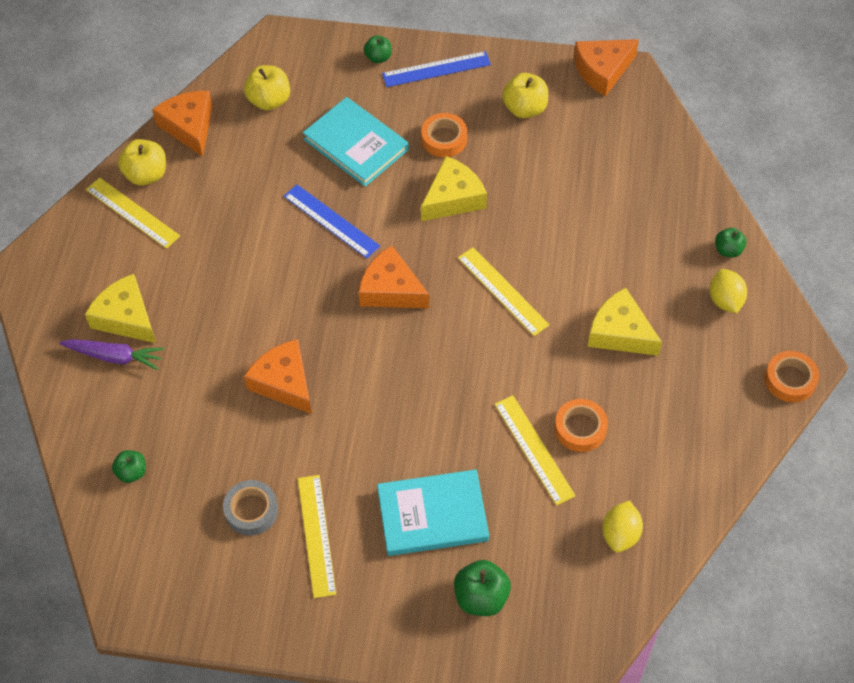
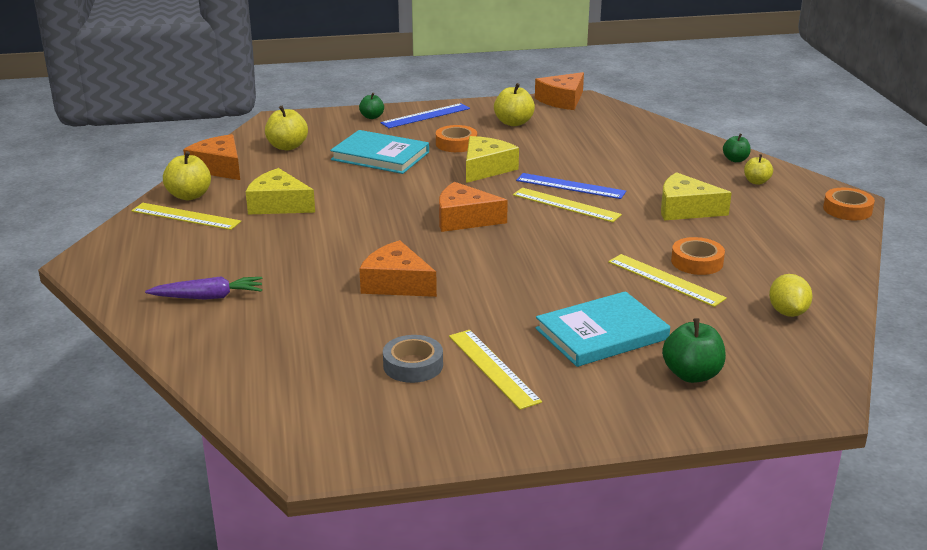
camera: 20 degrees left, 30 degrees down
yellow cheese [85,274,156,343] -> yellow cheese moved to [246,168,315,214]
green apple [112,450,146,483] -> none
blue ruler [284,185,380,258] -> blue ruler moved to [516,173,626,199]
yellow lemon [710,269,747,313] -> yellow apple [744,154,773,185]

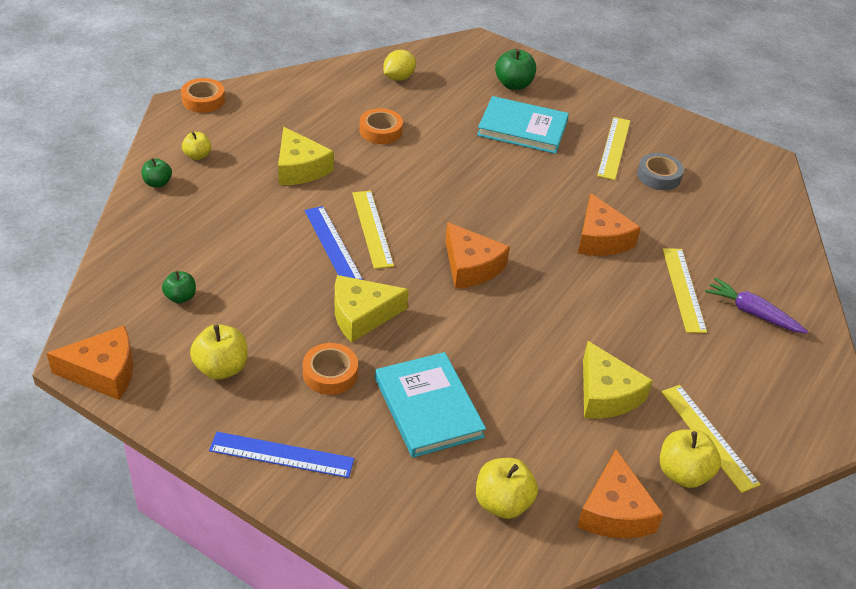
camera: 140 degrees left, 15 degrees up
green apple [359,93,384,119] -> green apple moved to [162,271,196,303]
yellow ruler [608,254,727,307] -> yellow ruler moved to [663,248,707,333]

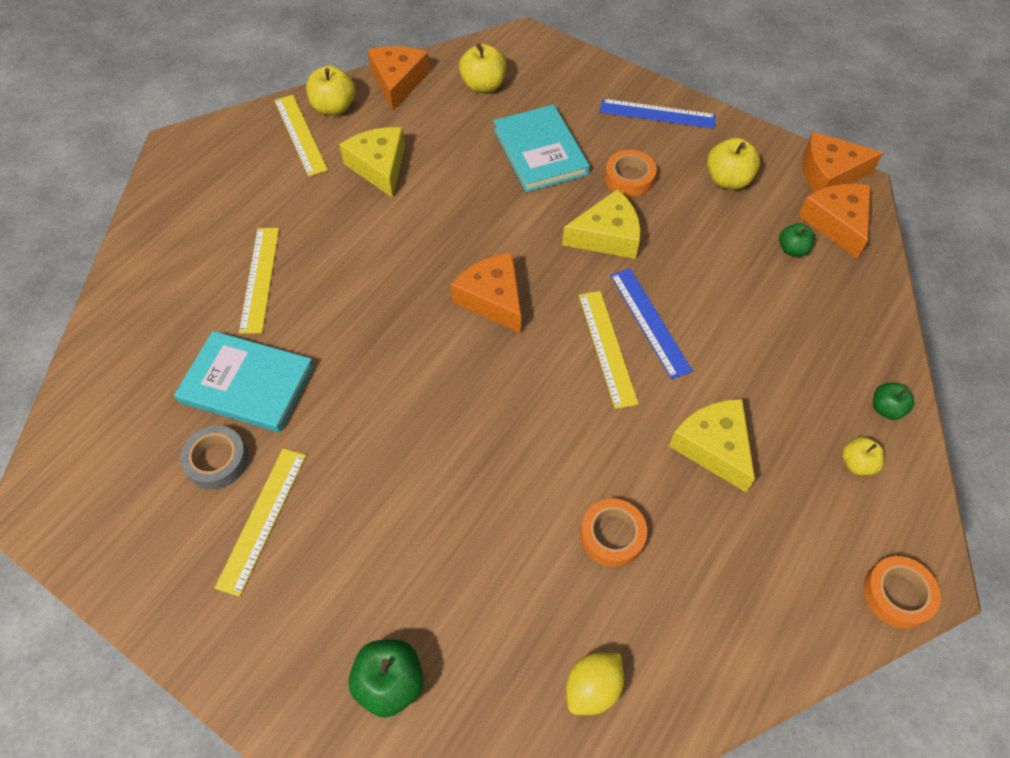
camera: 175 degrees left, 15 degrees up
turquoise book [477,96,569,154] -> turquoise book moved to [174,331,314,432]
orange cheese [578,193,641,256] -> orange cheese moved to [798,184,871,259]
purple carrot [705,277,808,334] -> none

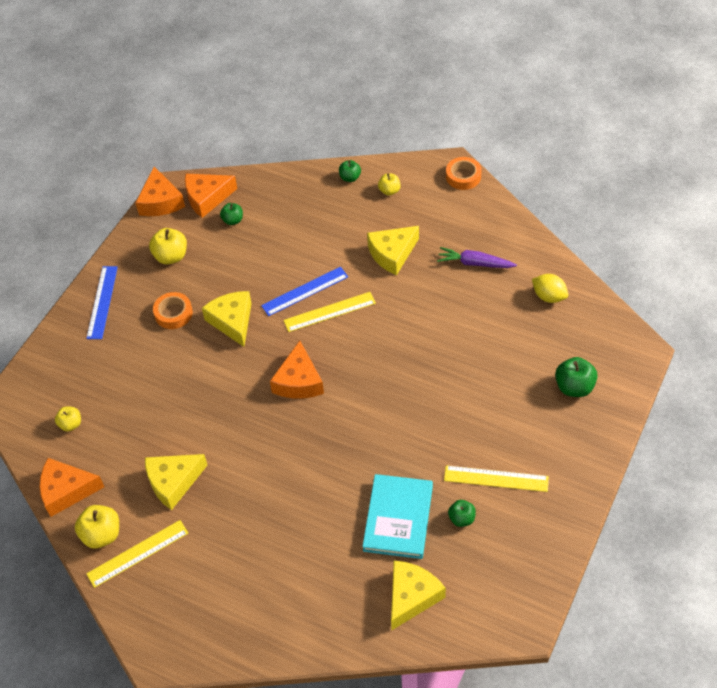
camera: 95 degrees left, 5 degrees down
grey tape [180,425,248,489] -> green apple [448,500,476,527]
yellow ruler [239,228,279,334] -> none
orange cheese [451,253,521,333] -> orange cheese turned 45 degrees counterclockwise [270,341,324,399]
yellow apple [459,43,506,93] -> yellow apple [55,407,81,431], size x0.62
turquoise book [493,105,590,192] -> none
orange tape [580,498,647,567] -> none
none -> yellow cheese [391,561,446,630]
none -> purple carrot [437,247,517,268]

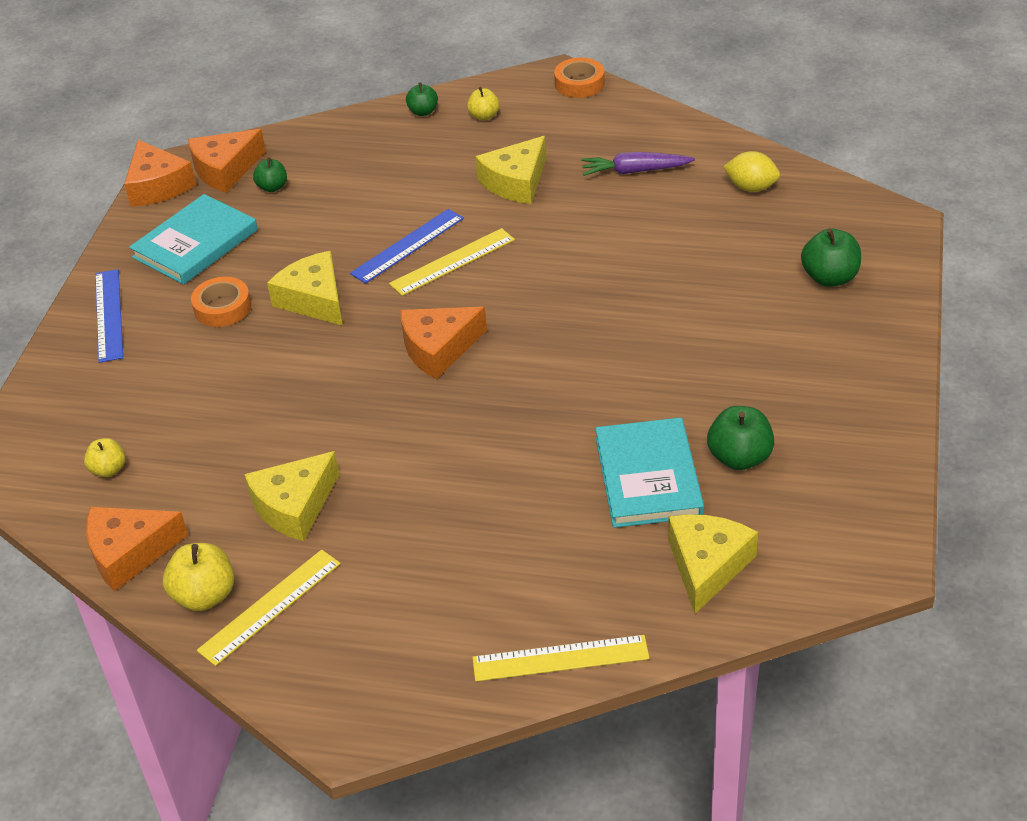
camera: 15 degrees left, 10 degrees down
yellow apple [149,228,187,264] -> turquoise book [129,194,258,285]
orange cheese [270,341,324,399] -> orange cheese turned 75 degrees clockwise [400,307,487,379]
yellow ruler [444,465,549,492] -> yellow ruler moved to [472,635,650,681]
green apple [448,500,476,527] -> green apple [707,406,774,470], size x1.60

